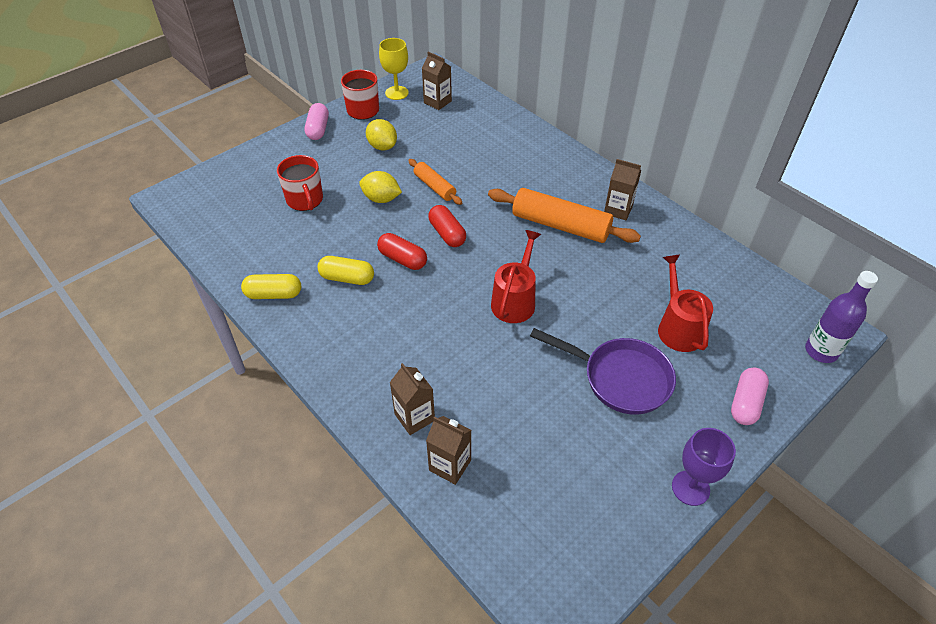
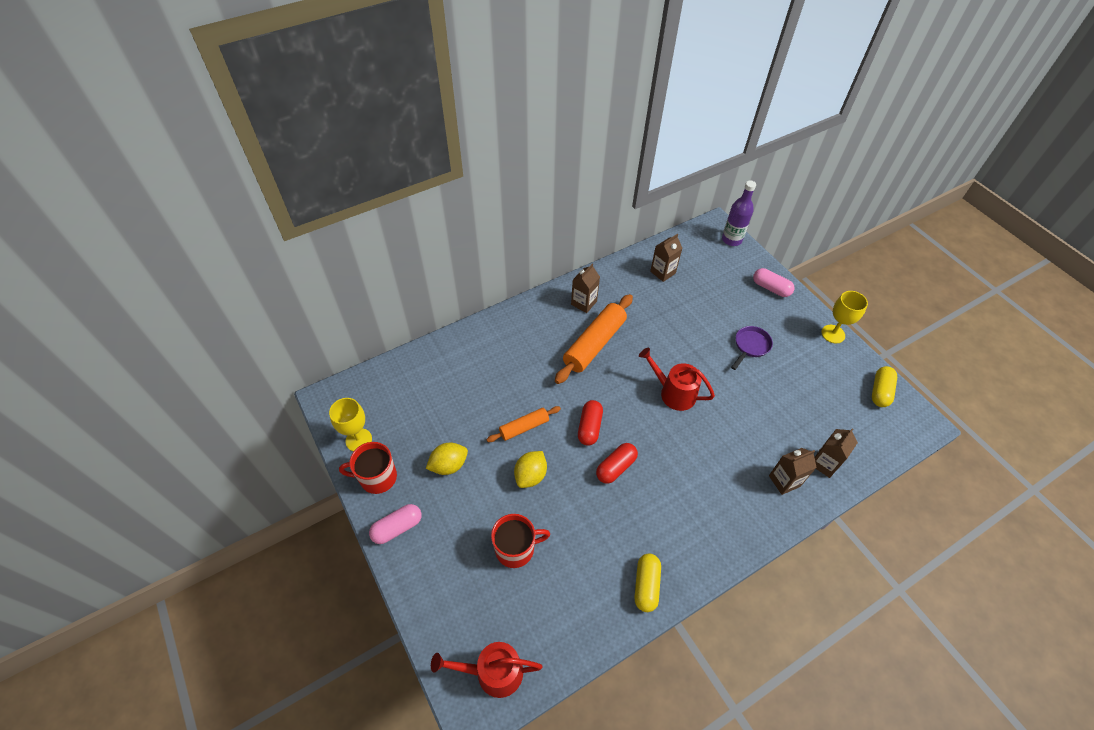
camera: 80 degrees left, 5 degrees up
pink capsule [305,103,329,140] -> pink capsule turned 45 degrees counterclockwise [369,504,422,544]
yellow capsule [317,256,374,285] -> yellow capsule moved to [872,366,897,407]
brown carton [422,51,452,110] -> brown carton moved to [650,234,682,282]
red capsule [428,205,466,247] -> red capsule turned 60 degrees counterclockwise [578,400,603,446]
purple pan [530,328,676,415] -> purple pan [731,326,773,370], size x0.60
red watering can [658,254,713,352] -> red watering can moved to [431,642,542,698]
purple goblet [672,428,736,506] -> yellow goblet [821,291,868,343]

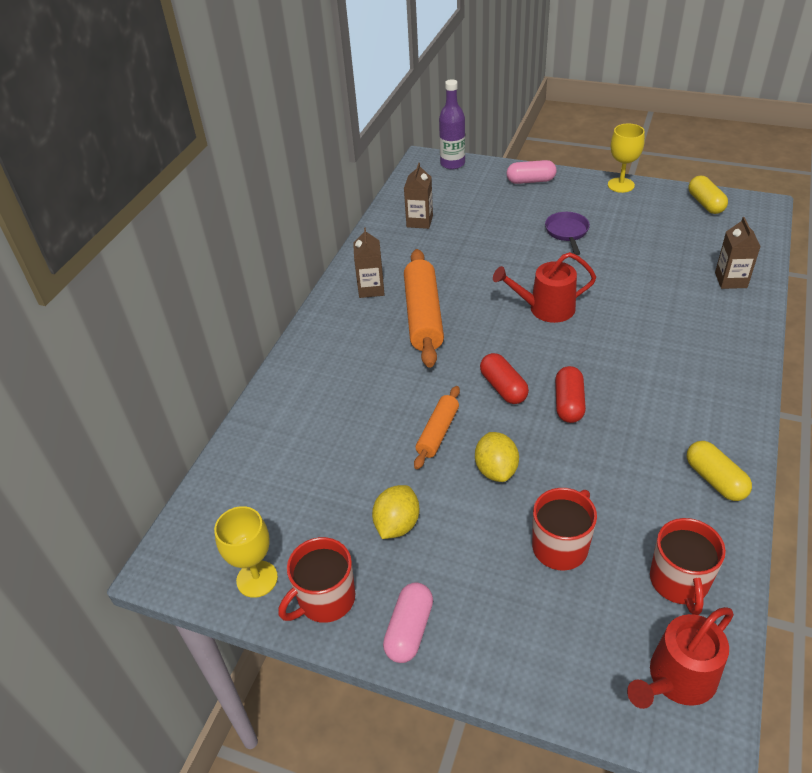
camera: 35 degrees left, 10 degrees down
brown carton [769,448,817,495] -> none
none -> red mug [650,518,726,615]

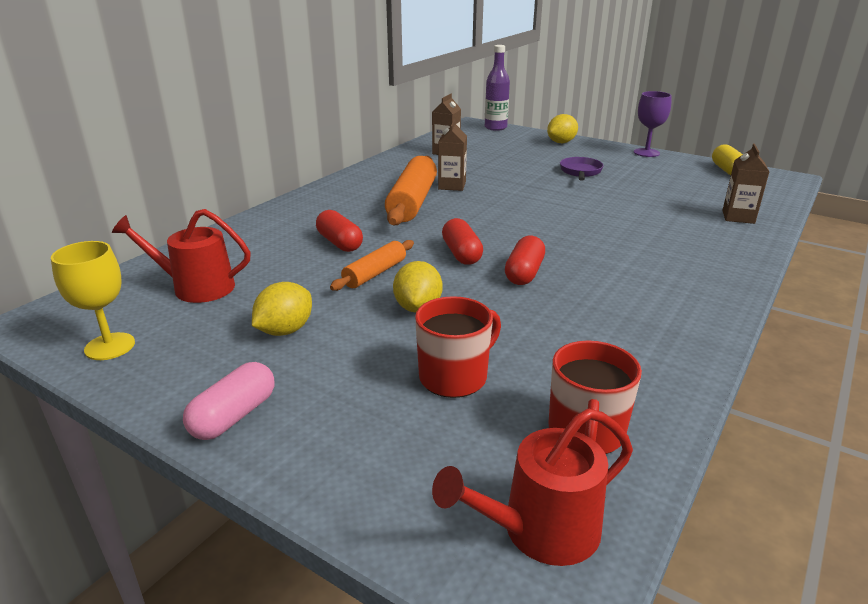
camera: 10 degrees right, 15 degrees down
red mug [279,537,355,623] -> none
brown carton [353,228,385,298] -> brown carton moved to [438,119,467,191]
red watering can [493,252,596,323] -> red watering can moved to [112,209,251,303]
pink capsule [507,160,556,184] -> yellow lemon [547,114,578,143]
yellow goblet [608,123,645,193] -> purple goblet [634,91,672,157]
yellow capsule [687,441,752,501] -> none
none -> red capsule [316,210,363,252]

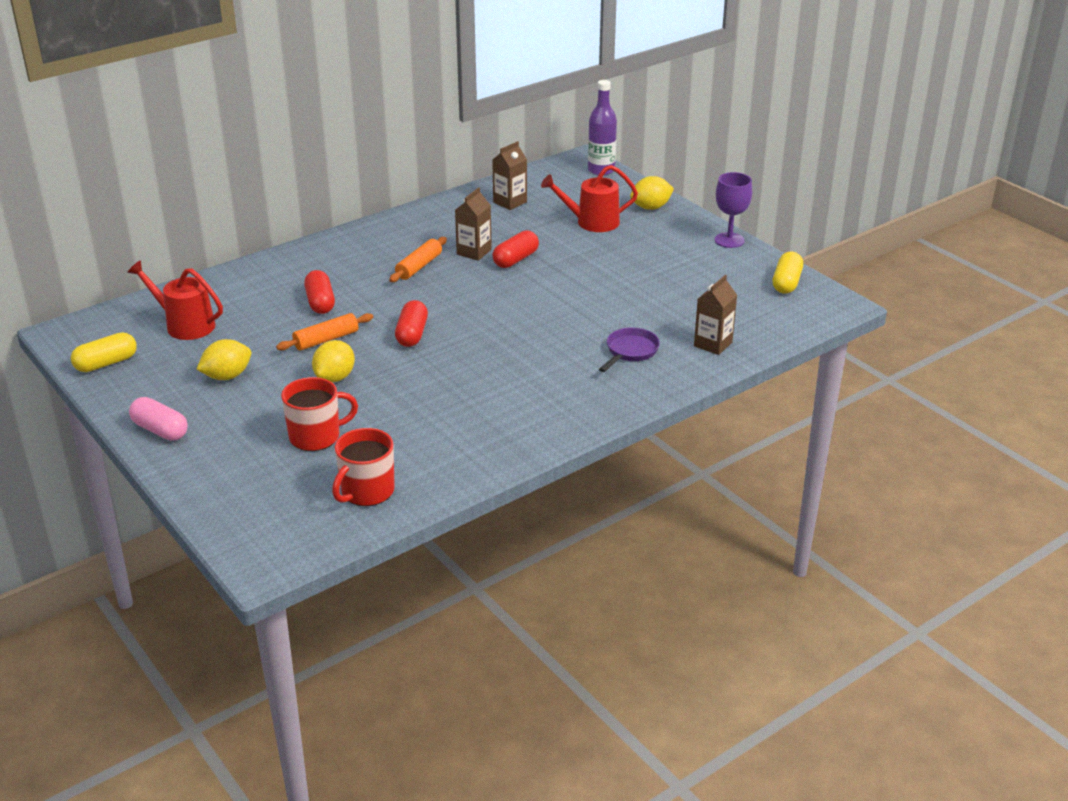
camera: 20 degrees right, 5 degrees up
yellow goblet [51,241,135,360] -> yellow capsule [71,332,137,372]
pink capsule [183,362,274,440] -> pink capsule turned 75 degrees clockwise [129,397,188,441]
orange rolling pin [385,156,437,226] -> orange rolling pin [389,237,447,282], size x0.56
red watering can [432,409,633,566] -> red watering can moved to [541,165,638,232]
red capsule [505,236,545,285] -> red capsule moved to [492,230,539,268]
purple pan [560,157,604,181] -> purple pan moved to [599,327,660,372]

